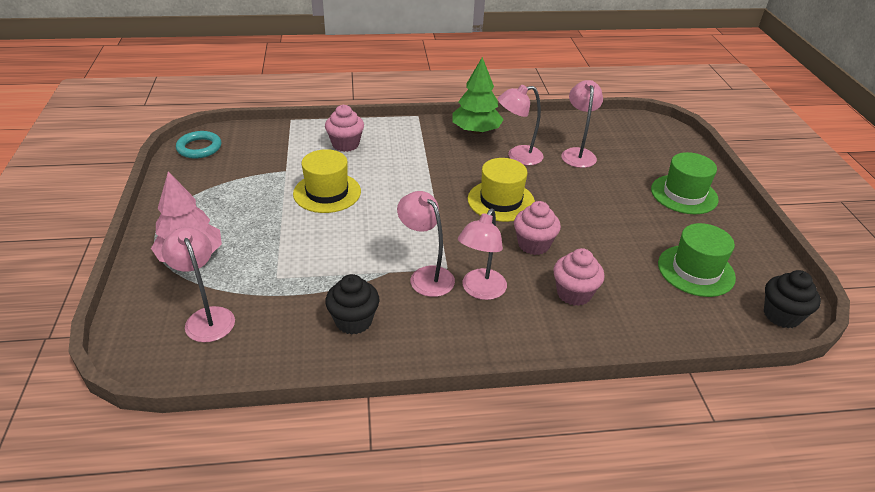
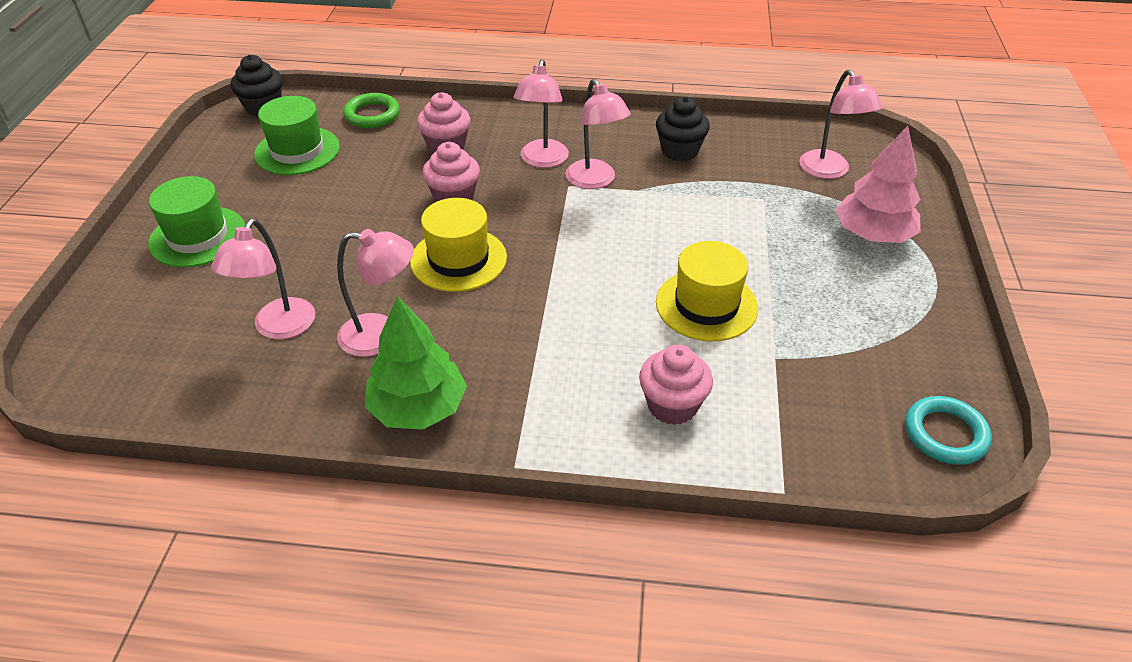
camera: 165 degrees left, 5 degrees up
pink lamp [458,208,507,300] -> pink lamp turned 150 degrees clockwise [513,59,569,168]
none -> green ring [343,93,400,128]

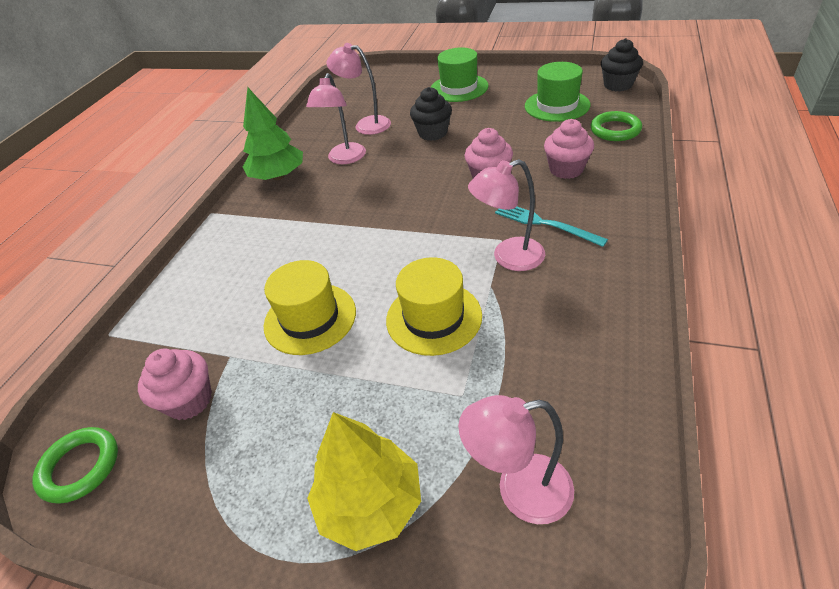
camera: 105 degrees right, 0 degrees up
yellow hat [410,198,507,292] -> yellow hat moved to [386,257,482,356]
pink lamp [513,59,569,168] -> turquoise fork [495,207,608,247]
pink cupcake [639,345,713,425] -> pink cupcake moved to [138,349,212,420]
black cupcake [656,96,710,162] -> black cupcake moved to [410,87,452,141]
pink tree [836,126,920,243] -> yellow tree [307,412,421,551]
turquoise ring [905,396,992,465] -> green ring [32,427,118,504]

